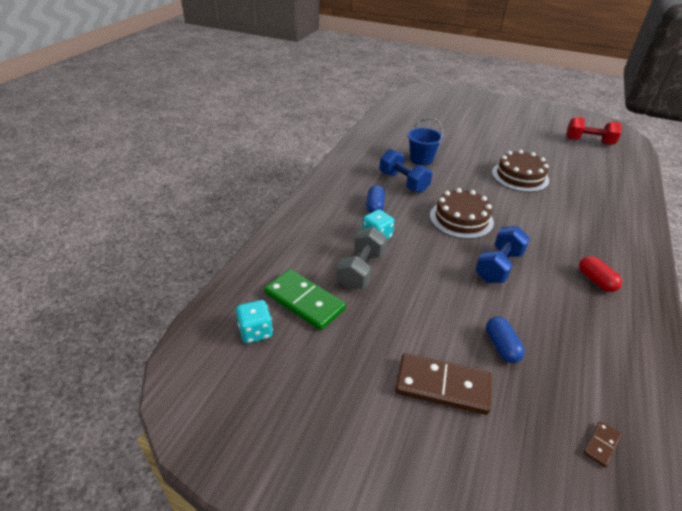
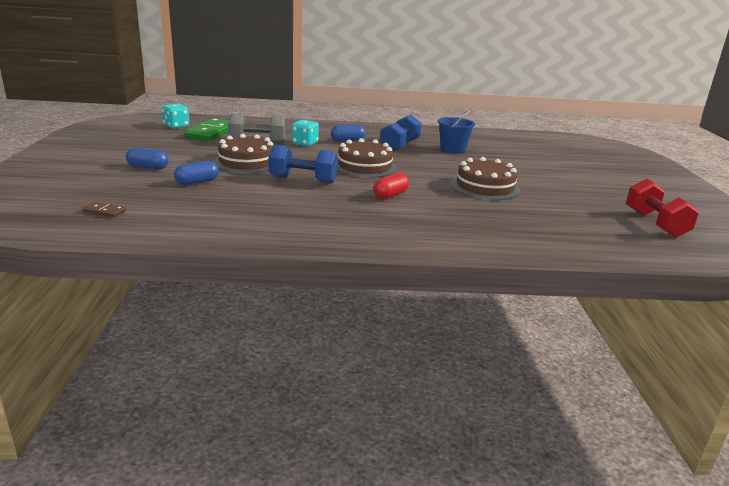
camera: 65 degrees right, 15 degrees down
brown domino [395,353,492,415] -> blue capsule [126,147,169,169]
red capsule [579,256,622,292] -> red capsule moved to [373,173,409,199]
none -> brown cake [213,134,274,173]

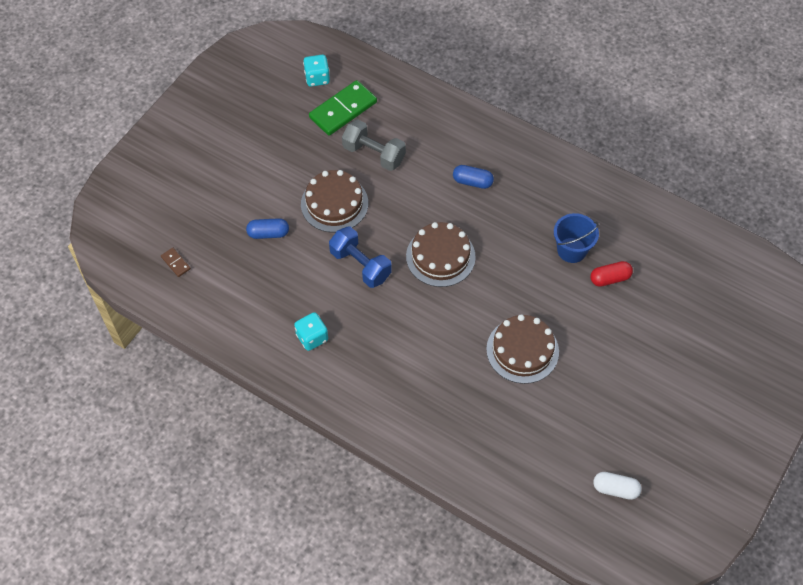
camera: 35 degrees right, 35 degrees up
blue capsule [126,147,169,169] -> none
turquoise dice [292,120,319,146] -> turquoise dice moved to [294,312,328,351]
red capsule [373,173,409,199] -> red capsule moved to [590,261,633,287]
blue dumbbell [379,115,422,151] -> none
red dumbbell [626,179,699,238] -> white capsule [593,472,642,500]

